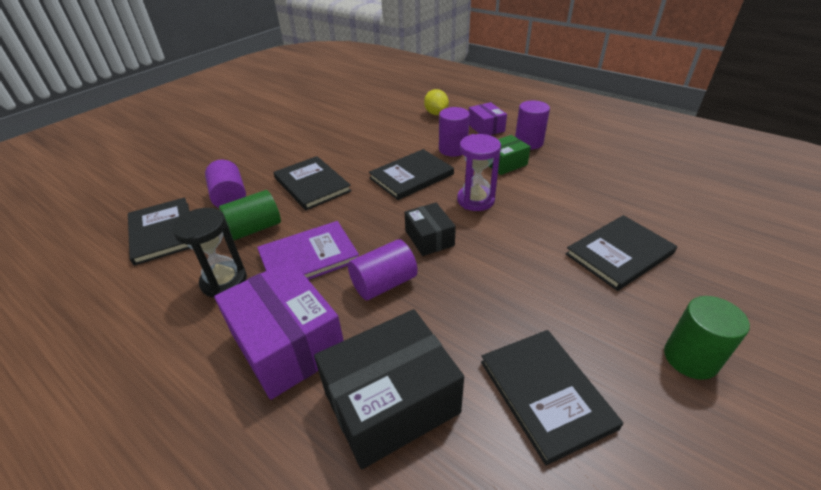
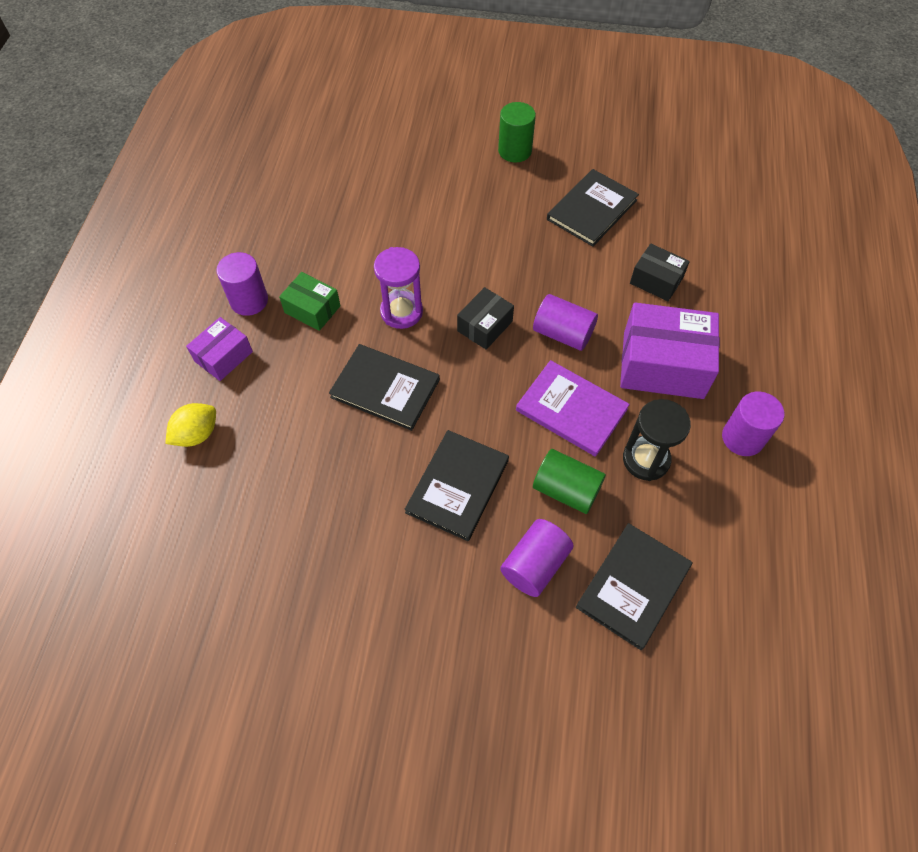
camera: 120 degrees left, 20 degrees up
purple box [214,260,344,400] -> purple box turned 75 degrees clockwise [620,302,720,399]
black box [314,309,464,469] -> black box [630,244,690,301], size x0.55
purple cylinder [439,107,470,157] -> purple cylinder moved to [722,392,784,456]
black book [565,215,677,291] -> none

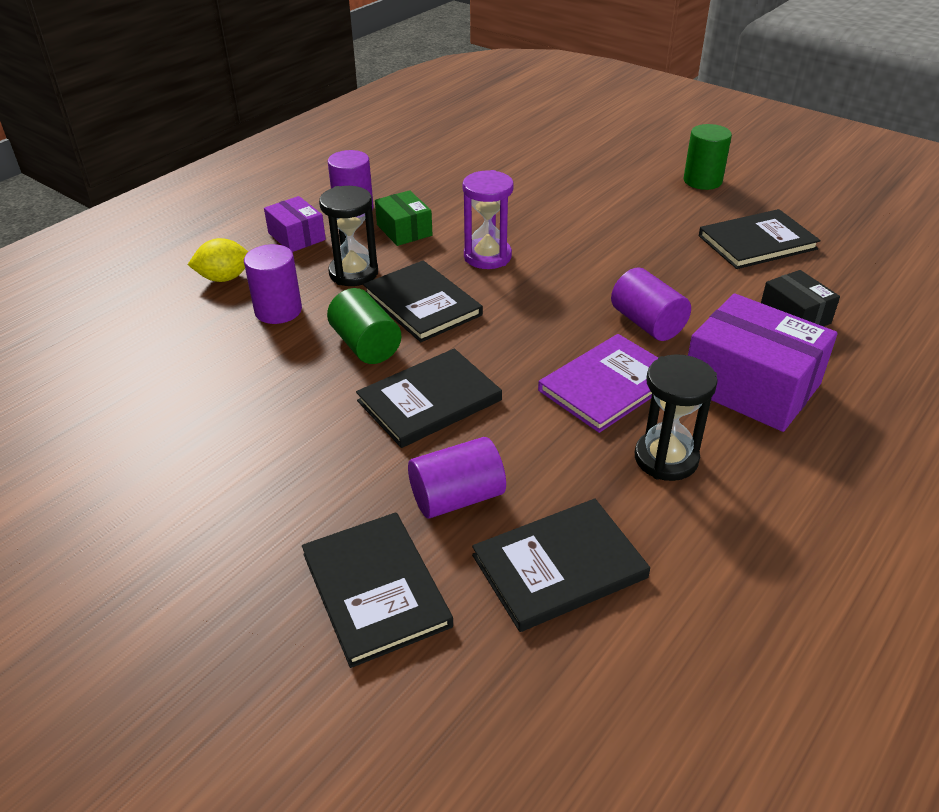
camera: 30 degrees right, 20 degrees down
purple box [186,317,253,381] -> purple box turned 75 degrees clockwise [264,196,326,252]
black box [457,287,514,350] -> none
purple book [516,360,630,457] -> purple book turned 75 degrees clockwise [538,334,658,433]
green cylinder [533,449,606,514] -> green cylinder moved to [327,288,401,364]
purple cylinder [722,392,784,456] -> purple cylinder moved to [244,244,302,324]
none -> black book [302,512,453,668]
none -> black hourglass [319,186,378,286]

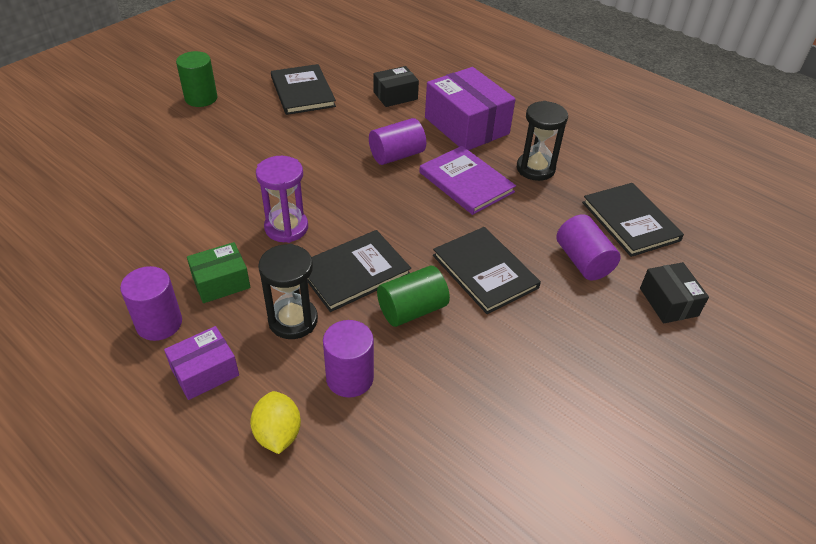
camera: 90 degrees left, 5 degrees up
black book [302,512,453,668] -> black box [640,262,709,323]
purple box [688,293,838,432] -> purple box turned 75 degrees counterclockwise [425,67,516,150]

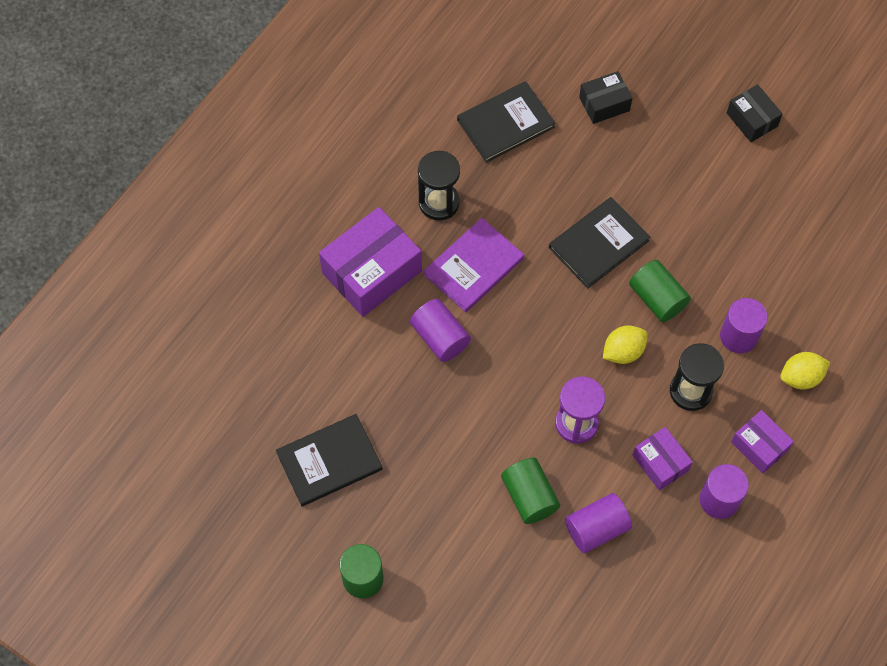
camera: 95 degrees left, 20 degrees up
green box [187,242,251,303] -> purple box [633,427,693,491]
black book [307,230,411,312] -> yellow lemon [603,326,648,364]
black box [373,66,419,107] -> black box moved to [727,84,783,142]
purple cylinder [557,214,621,280] -> purple cylinder moved to [565,493,632,553]
none -> green cylinder [501,458,560,524]

